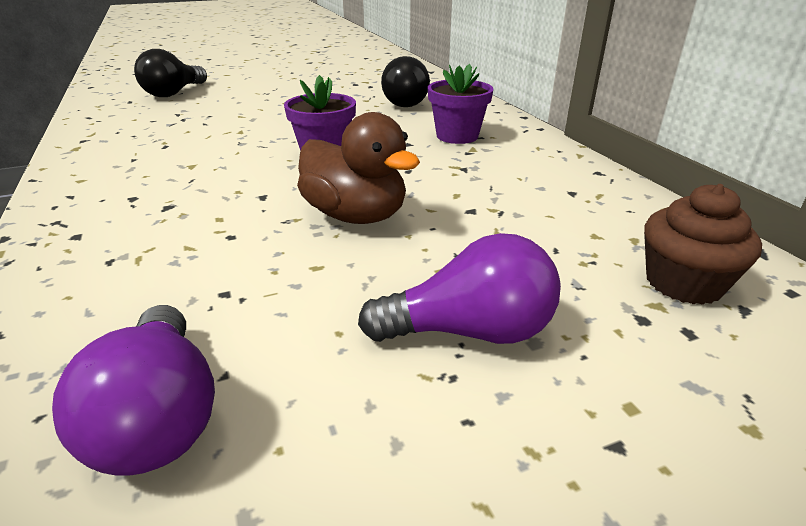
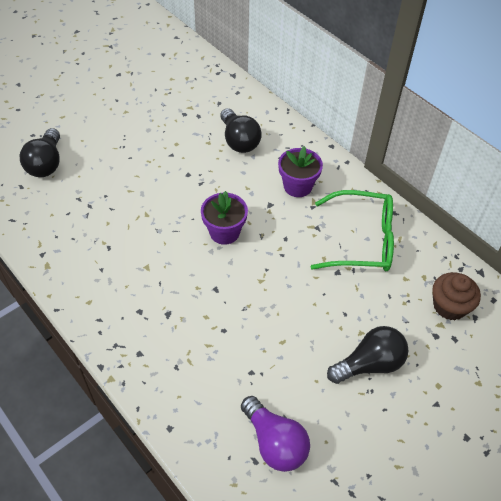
camera: 20 degrees left, 20 degrees up
brown duck [297,112,420,224] -> none
purple light bulb [358,233,561,344] -> black light bulb [327,326,408,384]
none -> green glasses [311,190,394,271]

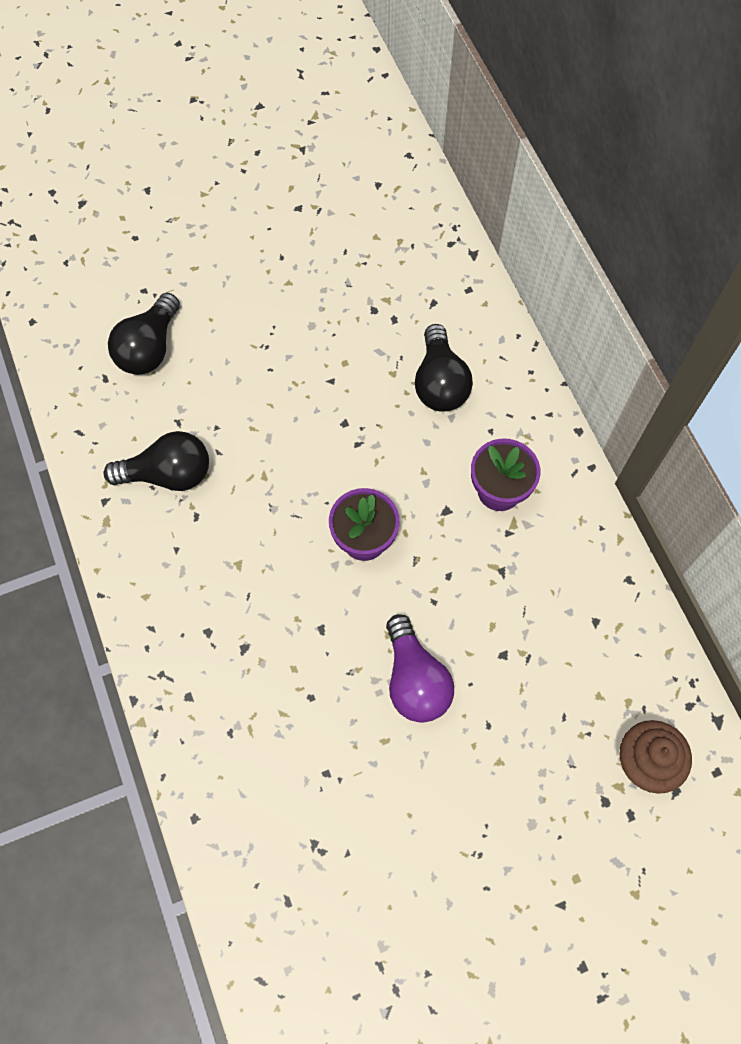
camera: 20 degrees right, 15 degrees up
purple light bulb [241,396,310,472] -> purple light bulb moved to [386,614,454,723]
green glasses [311,190,394,271] -> none
black light bulb [327,326,408,384] -> black light bulb moved to [104,431,209,491]

